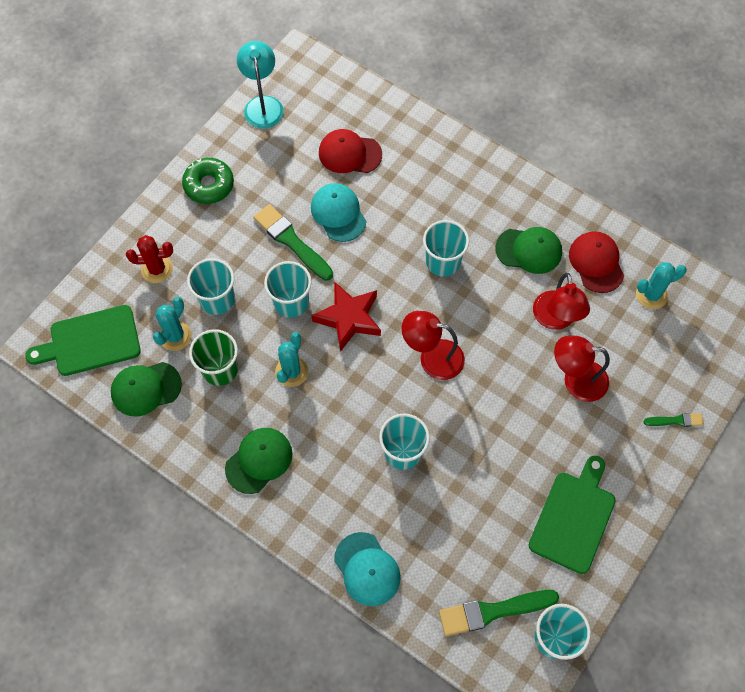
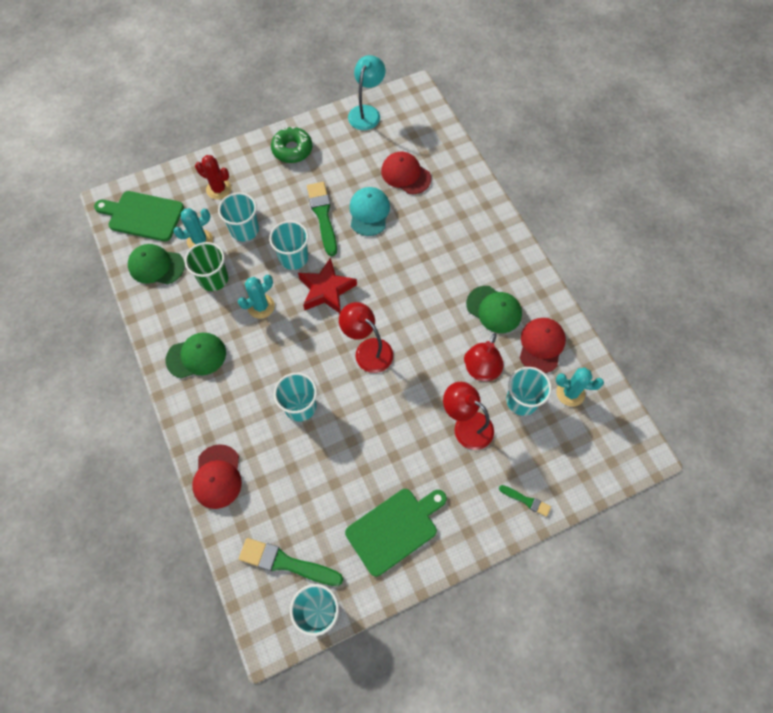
camera: 30 degrees right, 0 degrees up
turquoise cap [334,532,401,606] -> red cap [192,444,242,509]
turquoise cup [423,220,469,277] -> turquoise cup moved to [506,367,552,416]

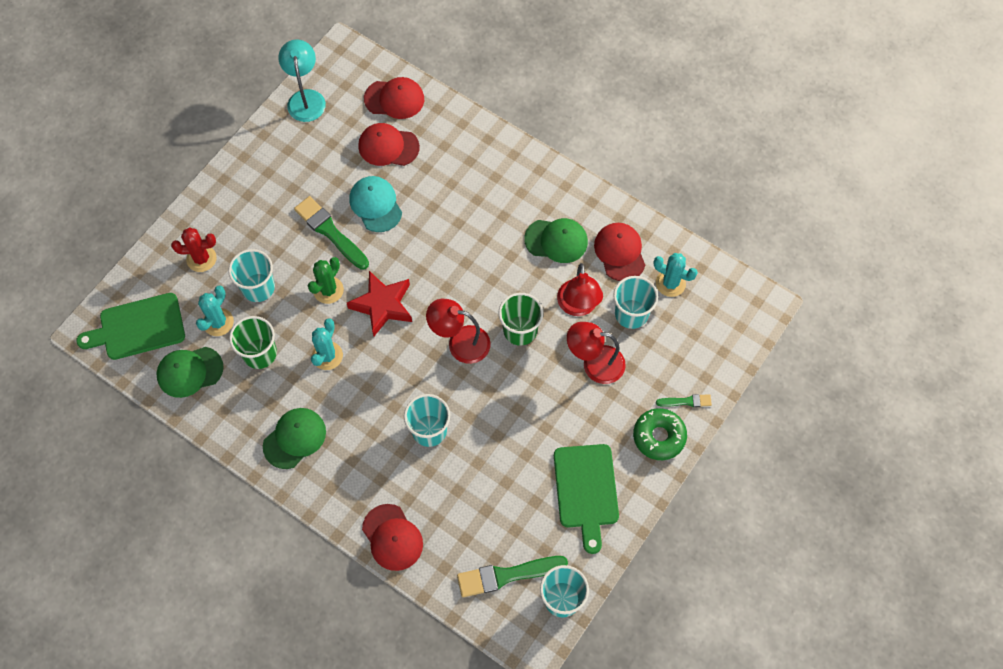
camera: 30 degrees left, 0 degrees up
turquoise cup [269,221,309,270] -> green cactus [308,257,344,304]
green donut [271,126,313,163] -> green donut moved to [633,408,687,460]
green cutting board [345,489,447,577] -> green cutting board turned 150 degrees clockwise [554,444,619,554]
turquoise cactus [556,367,604,407] -> turquoise cactus turned 45 degrees clockwise [654,253,698,297]
none -> red cap [364,77,424,119]
none -> green cup [498,293,543,346]

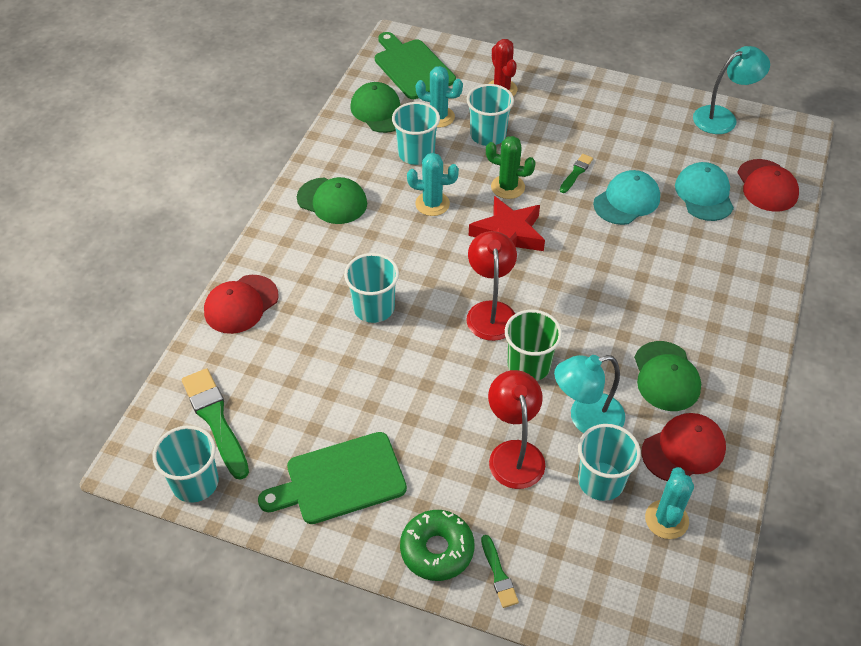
camera: 75 degrees right, 15 degrees down
green cup [229,316,277,369] -> turquoise cup [392,102,440,165]
green brush [294,196,369,270] -> green brush [560,154,593,193], size x0.52
red cap [358,123,420,166] -> turquoise cap [675,162,734,221]
red lamp [557,263,603,316] -> turquoise lamp [554,355,625,433]

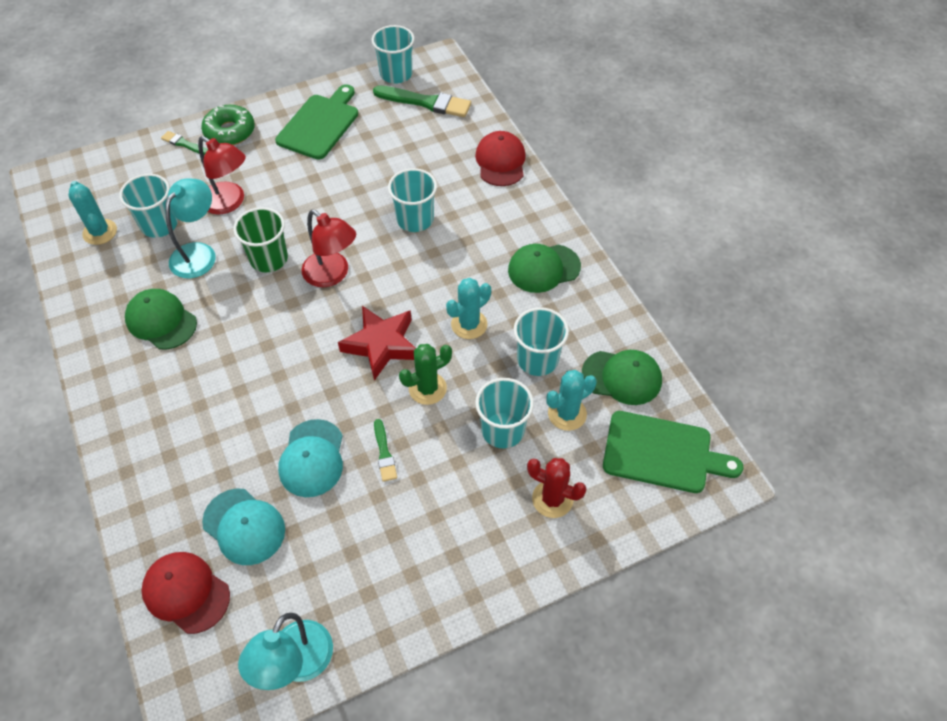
camera: 135 degrees right, 5 degrees up
red cap [641,413,726,481] -> none

